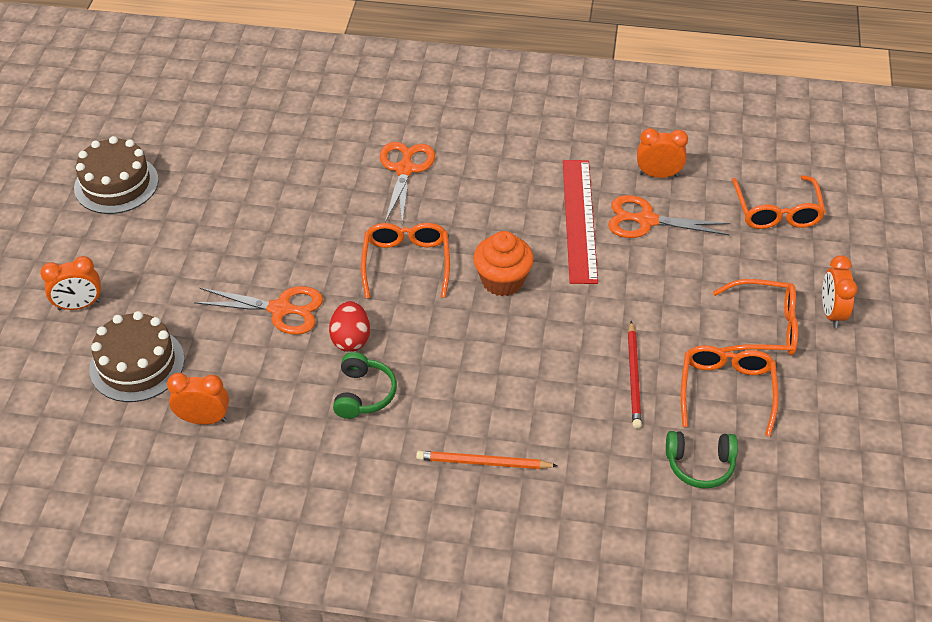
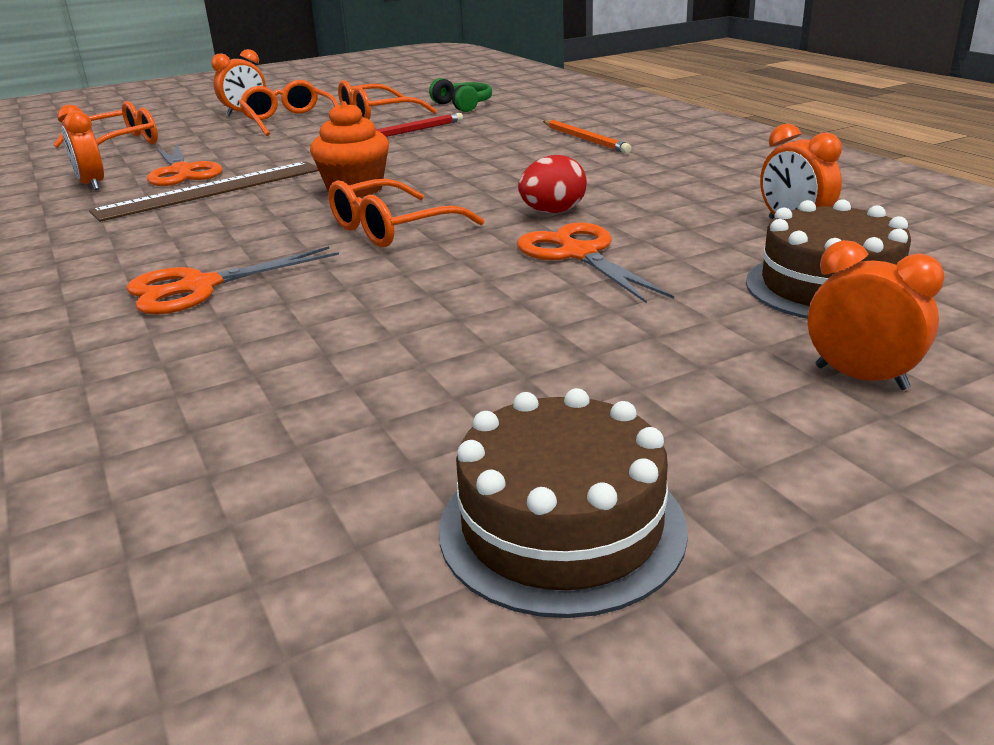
camera: 125 degrees left, 20 degrees down
green headphones [333,352,397,419] -> none
red ruler [563,160,598,284] -> brown ruler [89,161,319,222]

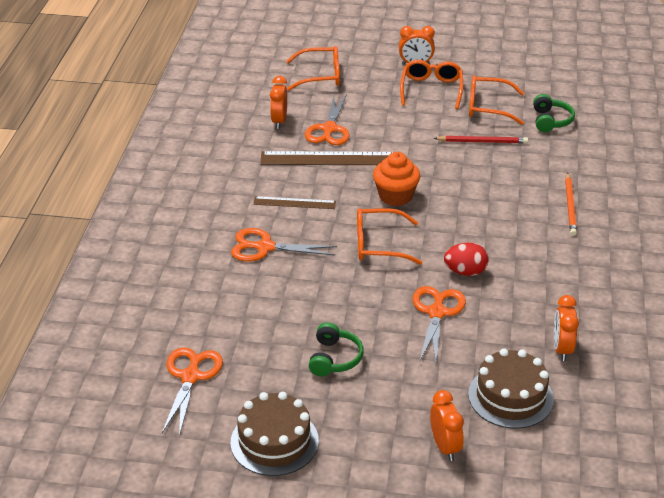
camera: 35 degrees right, 10 degrees up
none -> orange scissors [162,348,223,436]
none -> brown ruler [253,196,336,209]
none -> green headphones [309,322,364,376]

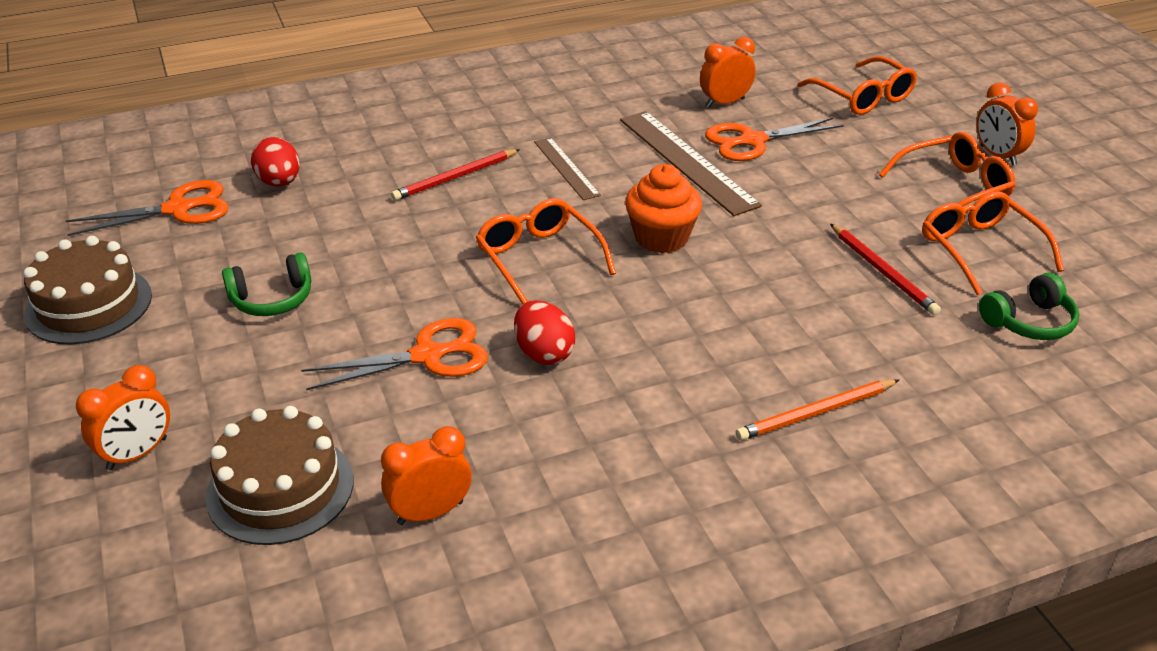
camera: 60 degrees right, 0 degrees up
orange scissors [231,228,337,262] -> red pencil [391,149,520,201]
none -> red egg [251,137,300,187]

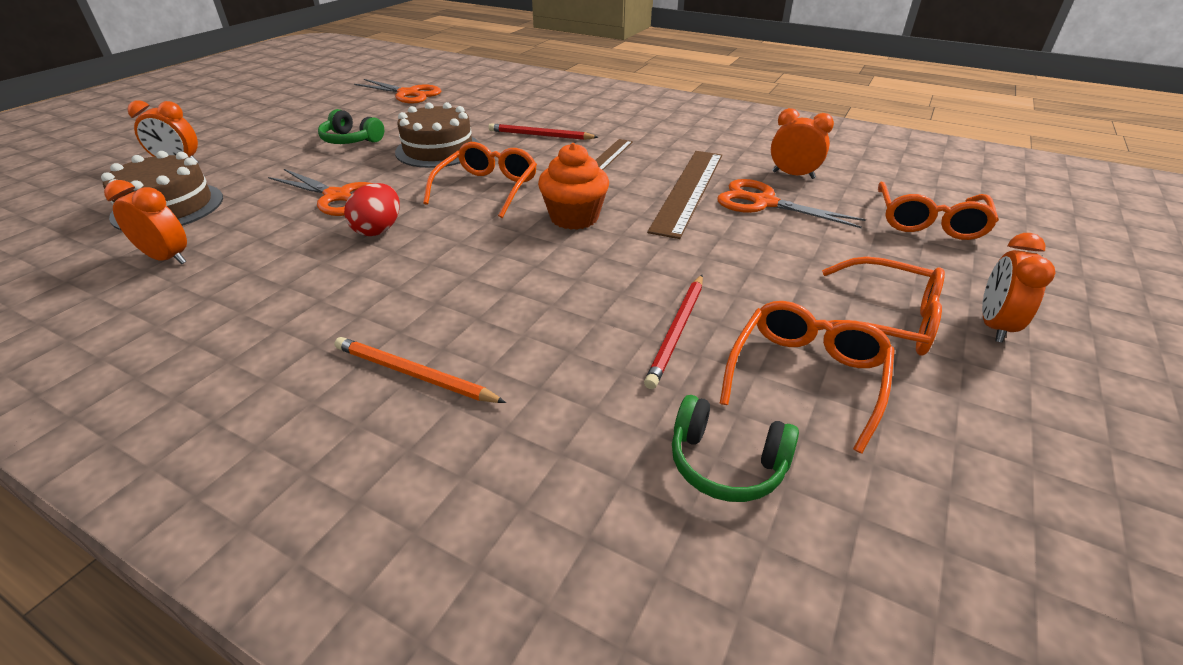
camera: 50 degrees right, 0 degrees up
brown cake [23,236,152,344] -> brown cake moved to [395,102,480,168]
red egg [251,137,300,187] -> none

